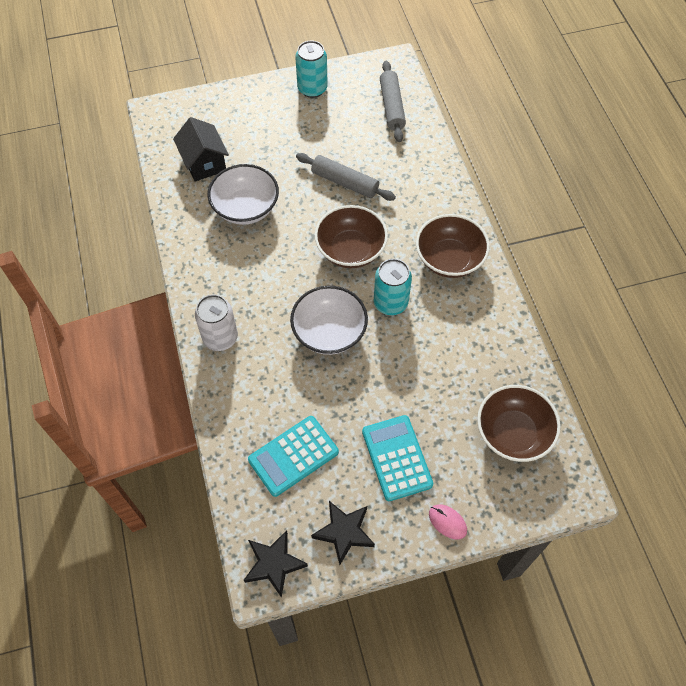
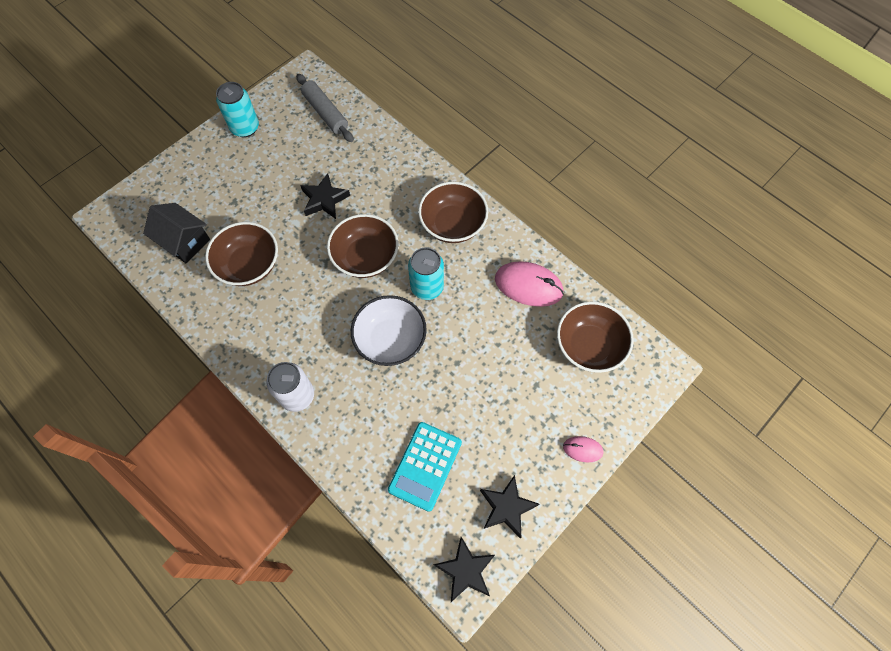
camera: 30 degrees left, 5 degrees up
white bowl [208,164,279,225] -> brown bowl [205,222,278,286]
grey rolling pin [296,153,396,201] -> black star [300,173,350,219]
turquoise calculator [362,415,433,501] -> none
none -> pink mouse [495,261,564,307]

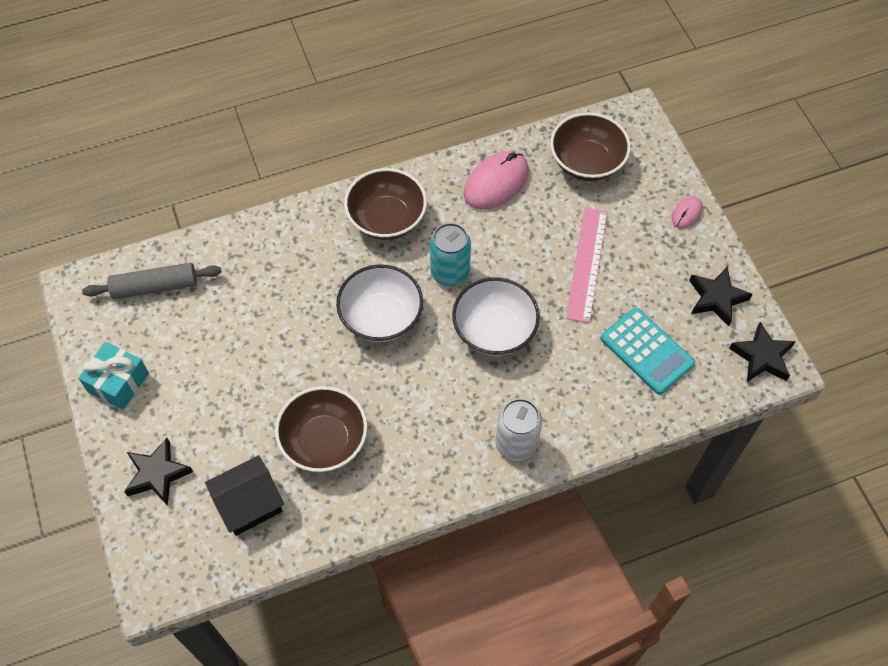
camera: 65 degrees left, 5 degrees down
turquoise can [216,82,259,138] -> turquoise gift [78,342,149,410]
black star [300,173,350,219] -> black star moved to [124,438,193,506]
brown bowl [327,214,399,278] -> white bowl [336,265,423,342]
none -> pink ruler [566,208,607,323]

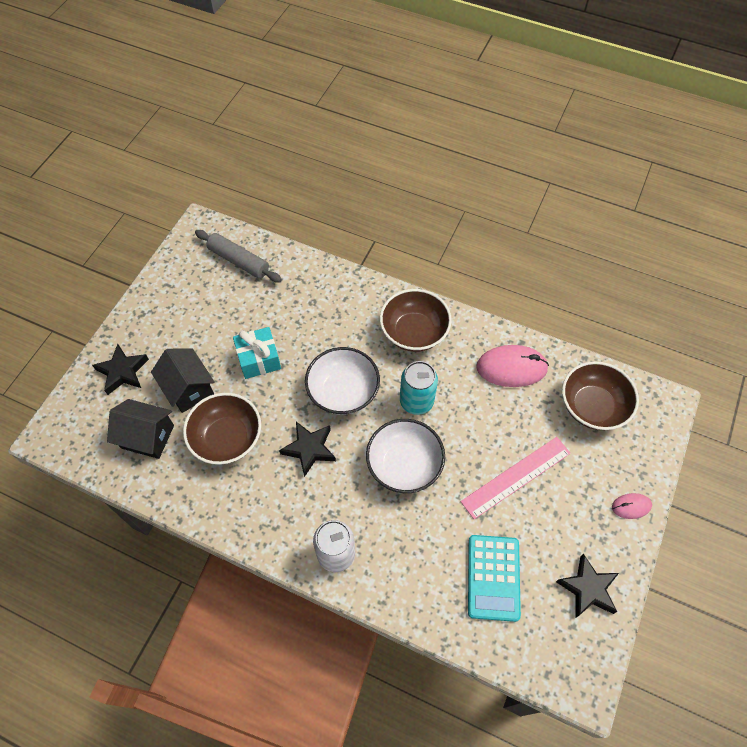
camera: 45 degrees right, 0 degrees up
turquoise gift [78,342,149,410] -> turquoise gift moved to [233,327,281,379]
black star [729,322,796,382] -> black star moved to [279,422,336,477]
none -> black house [151,349,215,413]

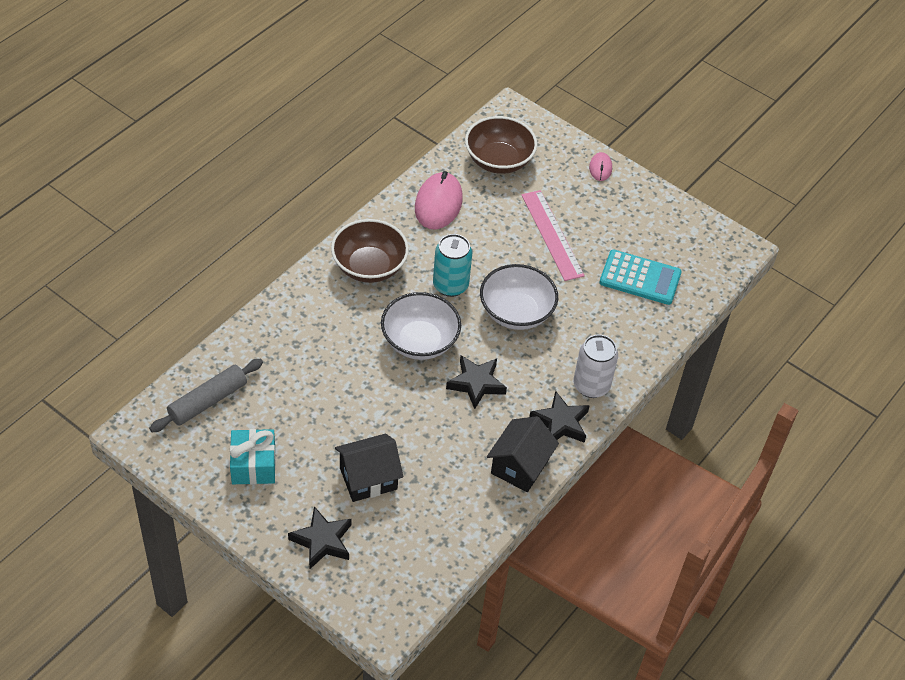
camera: 80 degrees left, 10 degrees down
black house [107,399,174,459] -> black house moved to [487,416,559,492]
brown bowl [183,393,261,465] -> none
turquoise gift [233,327,281,379] -> turquoise gift moved to [230,429,276,485]
black star [556,554,619,618] -> black star moved to [529,391,590,443]

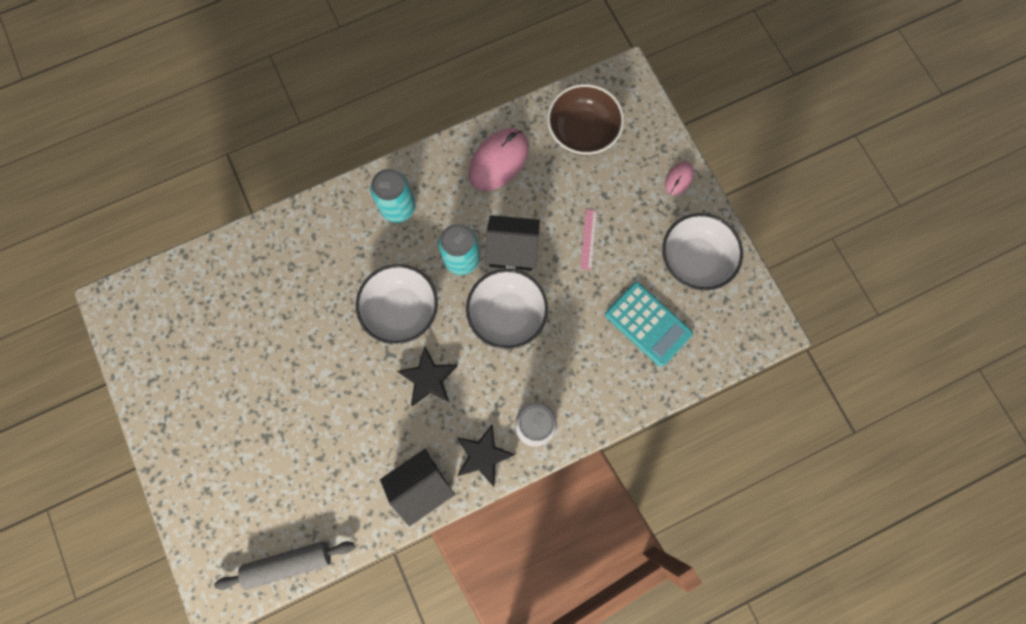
camera: 30 degrees right, 25 degrees up
grey rolling pin [149,359,263,432] -> grey rolling pin moved to [214,541,355,590]
turquoise gift [230,429,276,485] -> none
black star [288,506,352,569] -> none
brown bowl [331,219,409,283] -> turquoise can [370,169,416,223]
black house [335,434,403,502] -> black house moved to [485,215,540,271]
pink ruler [522,190,585,281] -> pink ruler [580,209,597,270], size x0.51
none -> white bowl [662,213,743,291]

